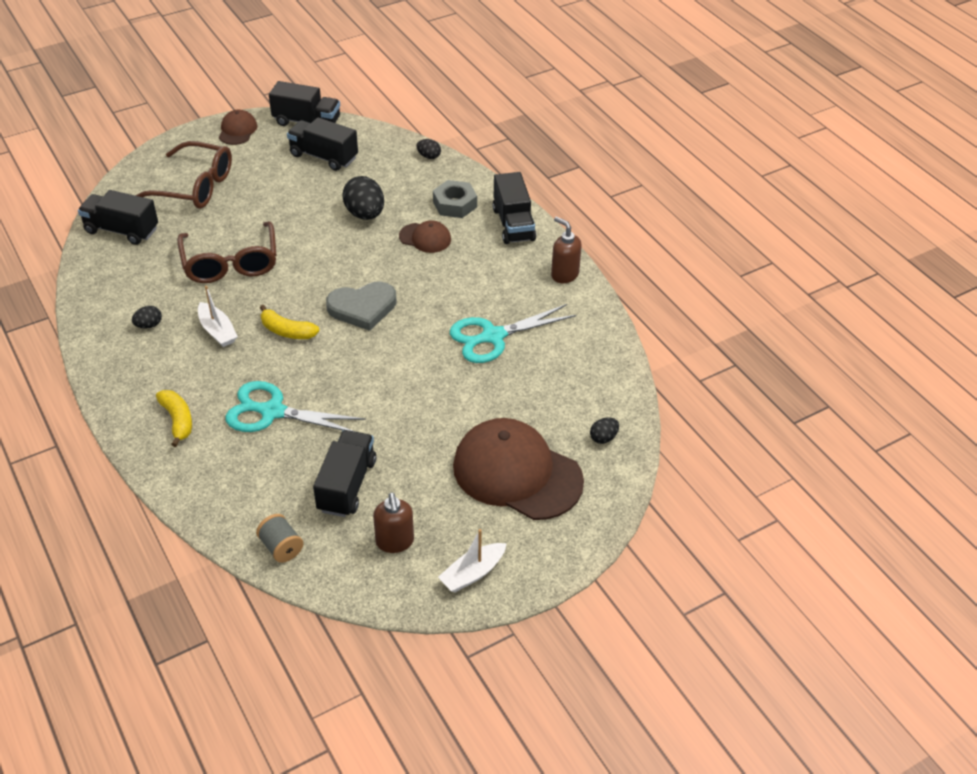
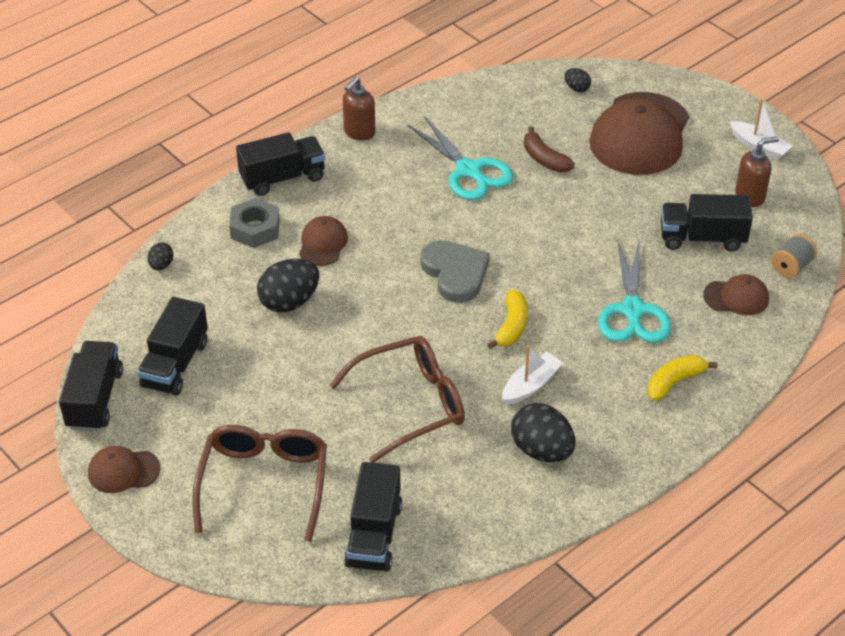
camera: 100 degrees left, 0 degrees up
black egg [132,306,162,329] -> black egg [511,403,576,462], size x1.97
none -> brown banana [524,126,575,172]
none -> brown cap [703,274,769,315]

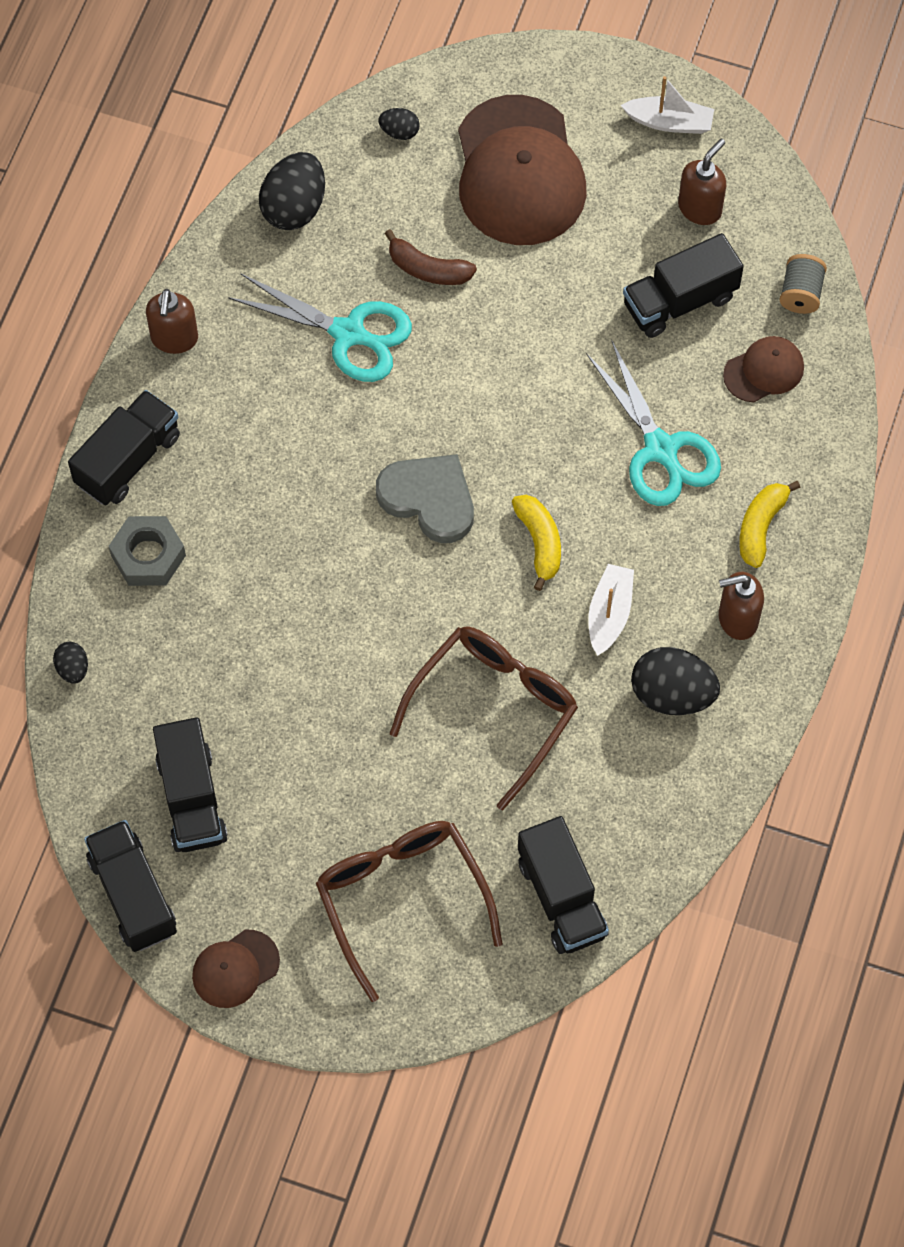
camera: 30 degrees left, 20 degrees up
black egg [257,259,319,312] -> black egg moved to [259,152,325,230]
brown cap [299,216,348,266] -> none
none -> brown soap dispenser [719,572,764,640]

